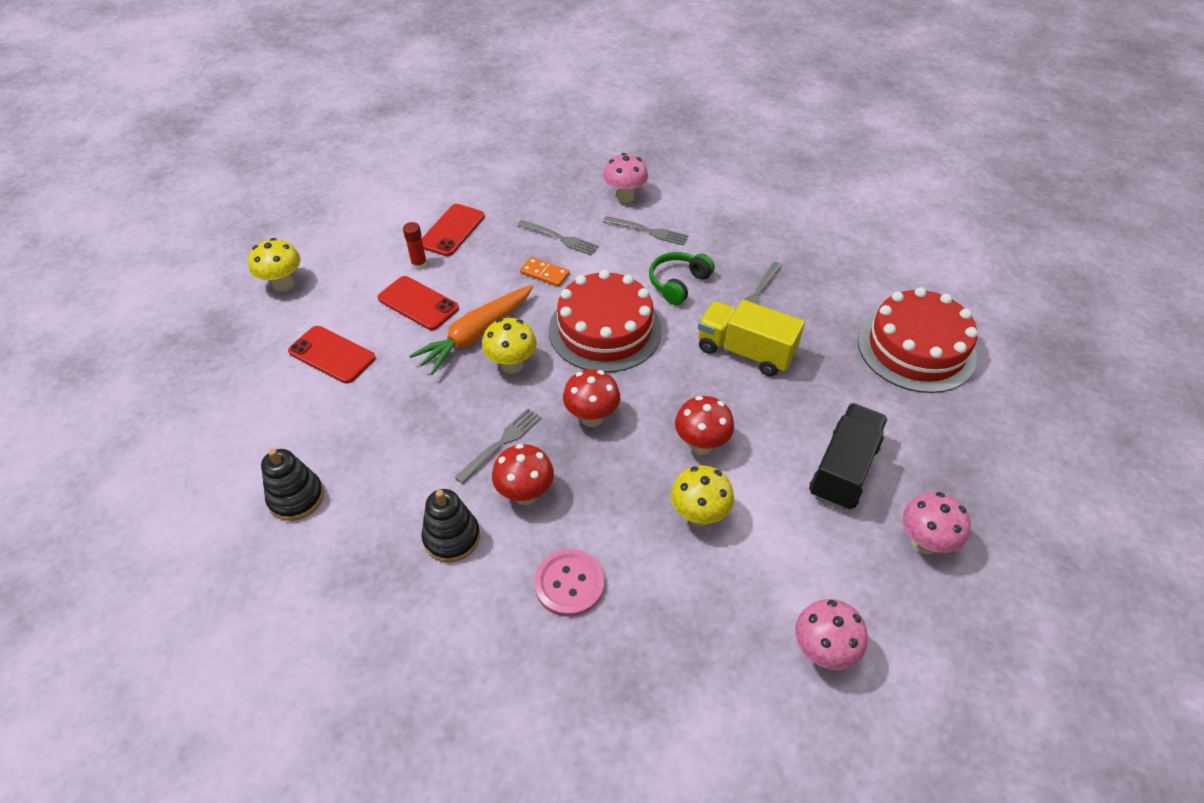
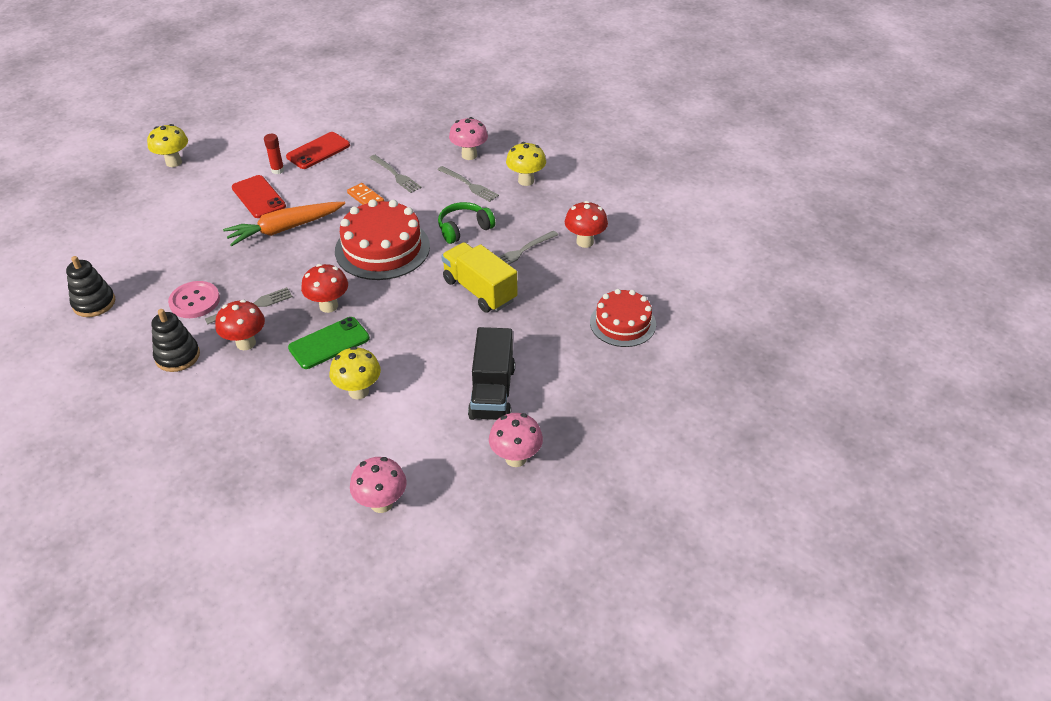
camera: 20 degrees right, 5 degrees down
red phone [288,326,376,384] -> none
yellow mushroom [482,318,537,374] -> yellow mushroom moved to [506,142,546,186]
pink button [534,549,605,617] -> pink button moved to [168,281,220,318]
red mushroom [675,396,734,455] -> red mushroom moved to [565,201,608,248]
black truck [809,403,888,510] -> black truck turned 135 degrees clockwise [468,327,515,420]
red cake [858,287,978,393] -> red cake [590,289,656,347], size x0.64
none -> green phone [288,317,370,369]

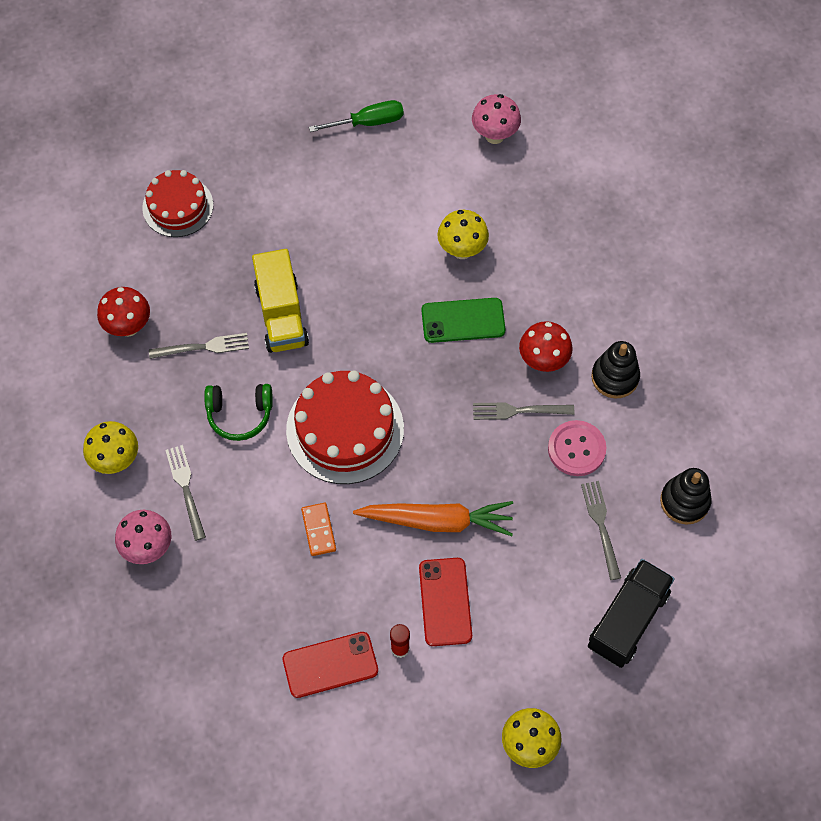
camera: 150 degrees left, 20 degrees up
red mushroom [301,264,348,313] -> none
grey fork [369,155,422,193] -> grey fork moved to [581,481,621,580]
black truck [468,327,515,420] -> black truck moved to [588,559,675,668]
pink mushroom [489,413,543,467] -> green screwdriver [309,100,404,132]

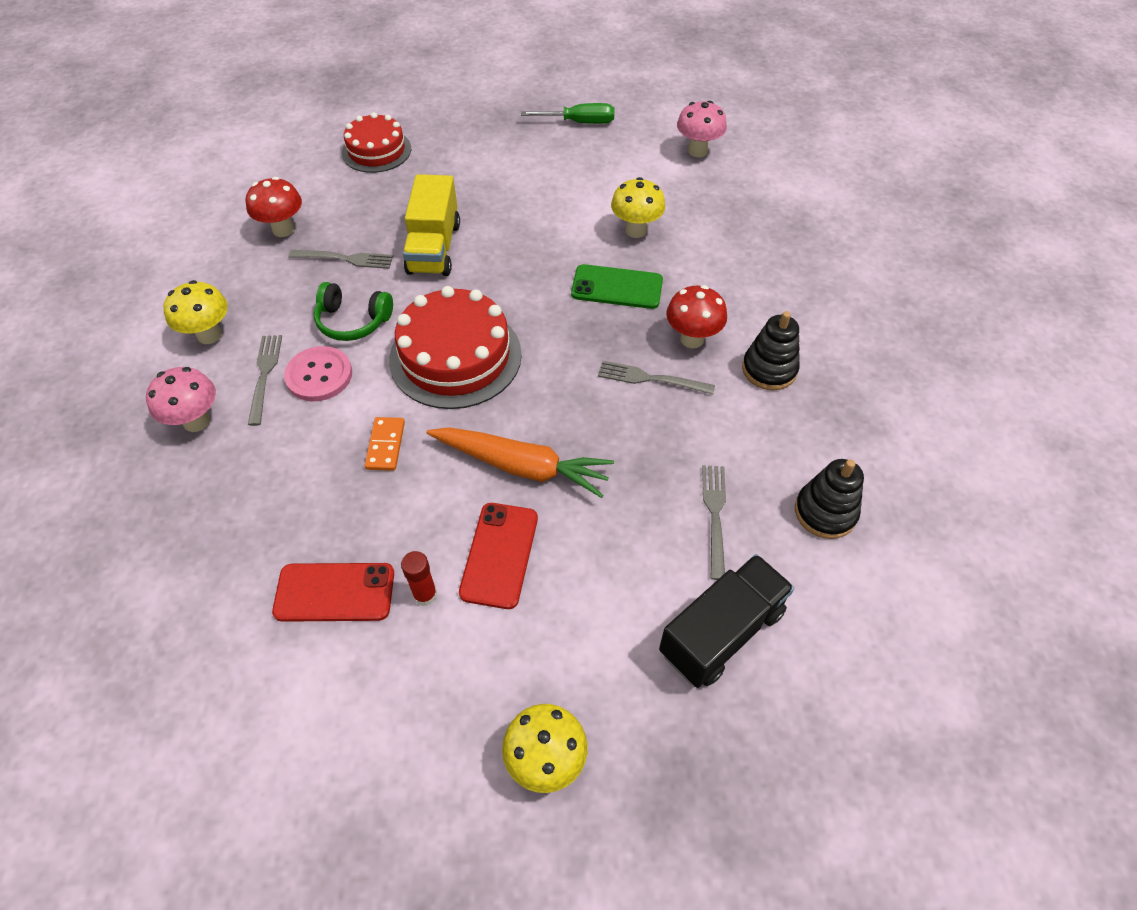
camera: 15 degrees right, 10 degrees down
pink button [548,420,606,476] -> pink button moved to [284,346,352,401]

